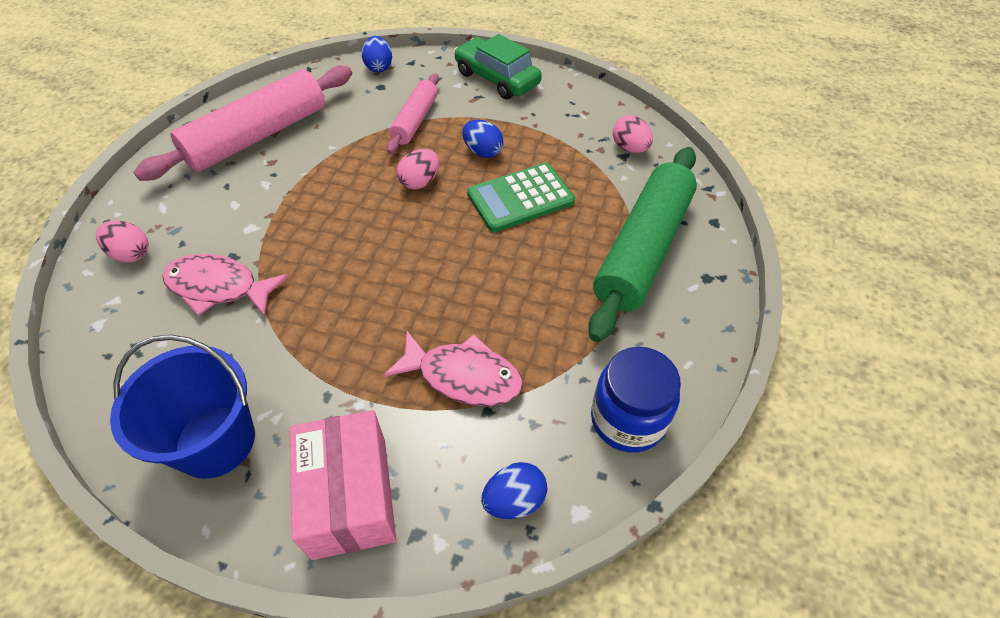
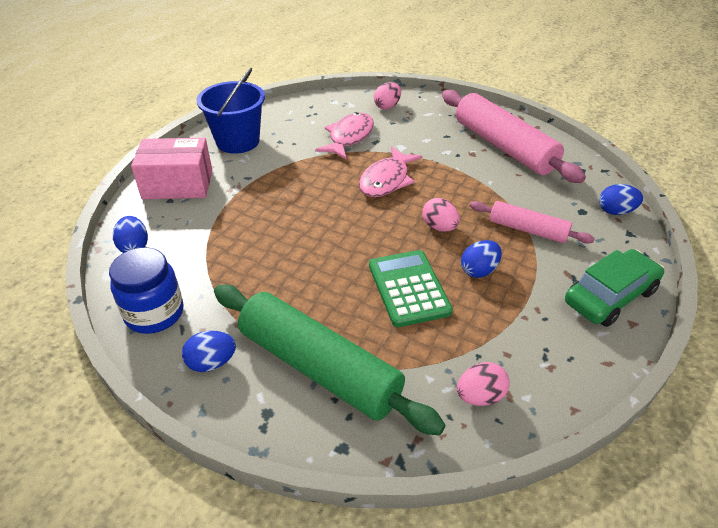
camera: 100 degrees right, 10 degrees down
pink fish [383,331,523,406] -> pink fish moved to [359,147,423,197]
none -> blue egg [182,331,236,372]

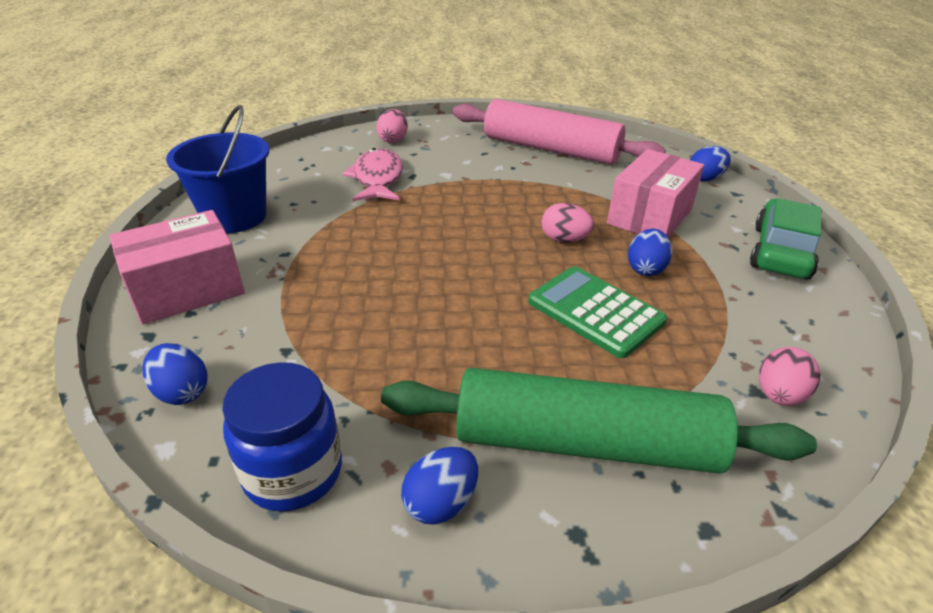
camera: 30 degrees left, 5 degrees down
pink fish [359,147,423,197] -> none
pink rolling pin [470,201,595,244] -> pink box [607,149,704,238]

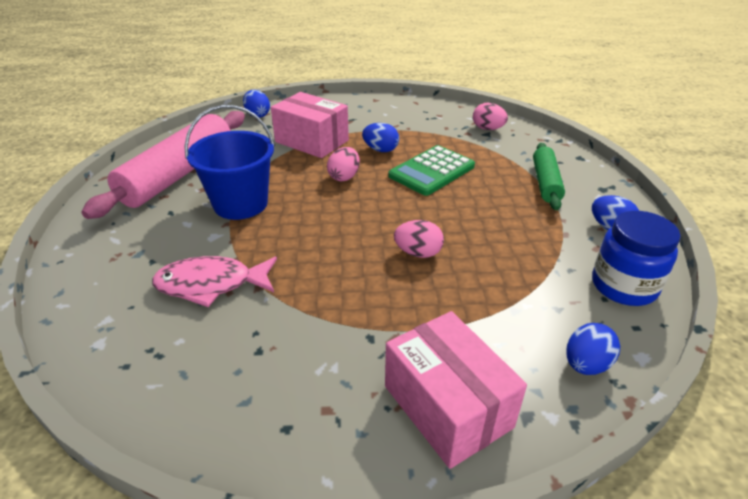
camera: 90 degrees left, 0 degrees up
blue bucket [166,105,270,233] -> blue bucket moved to [184,105,275,220]
pink egg [376,109,408,143] -> pink egg moved to [394,220,444,258]
green rolling pin [381,368,817,473] -> green rolling pin [533,143,565,210], size x0.55
green car [750,198,821,279] -> none

